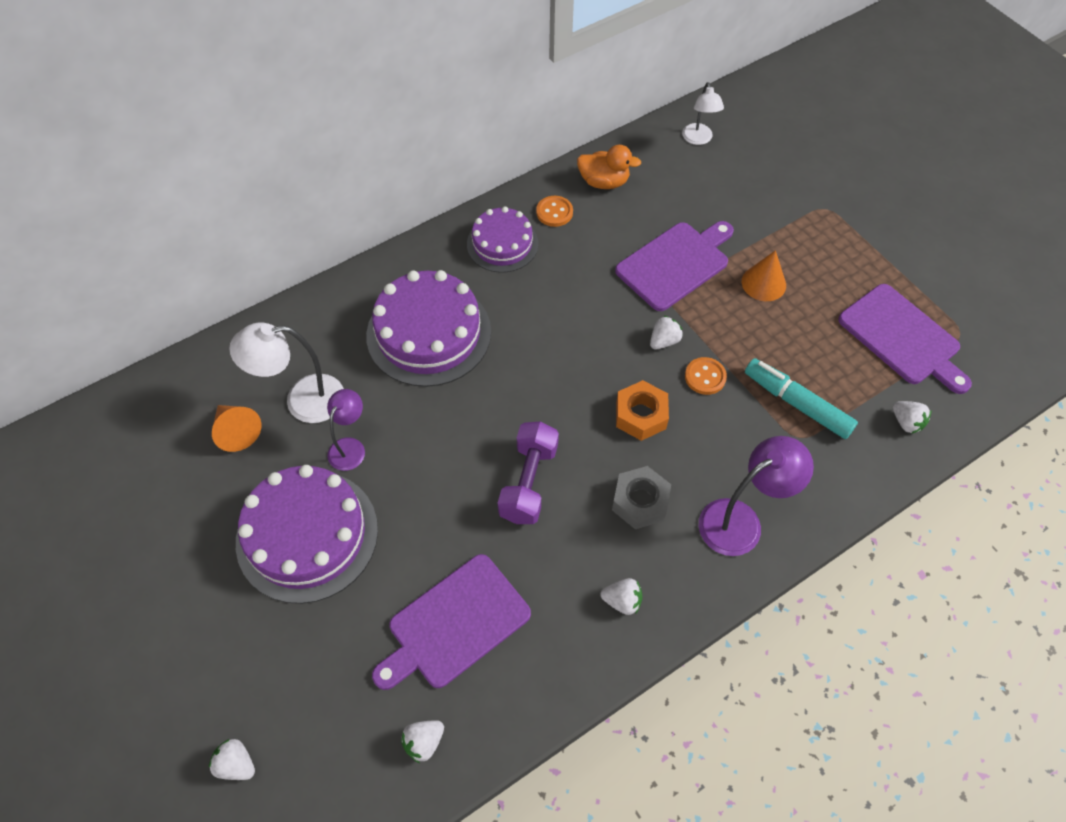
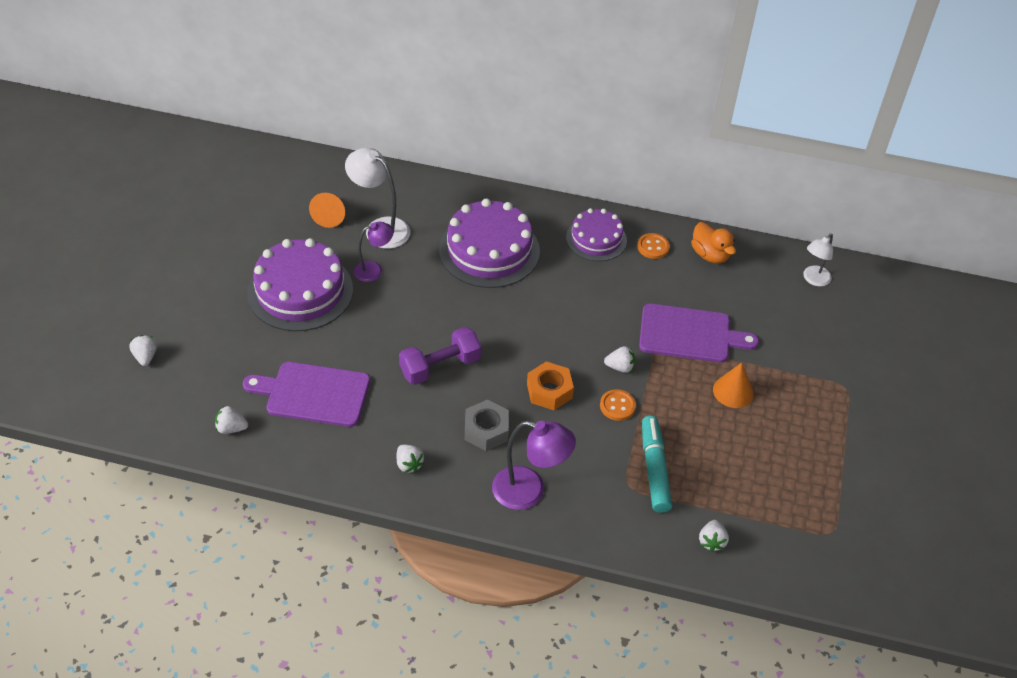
camera: 45 degrees right, 10 degrees down
purple cutting board [838,284,972,394] -> none

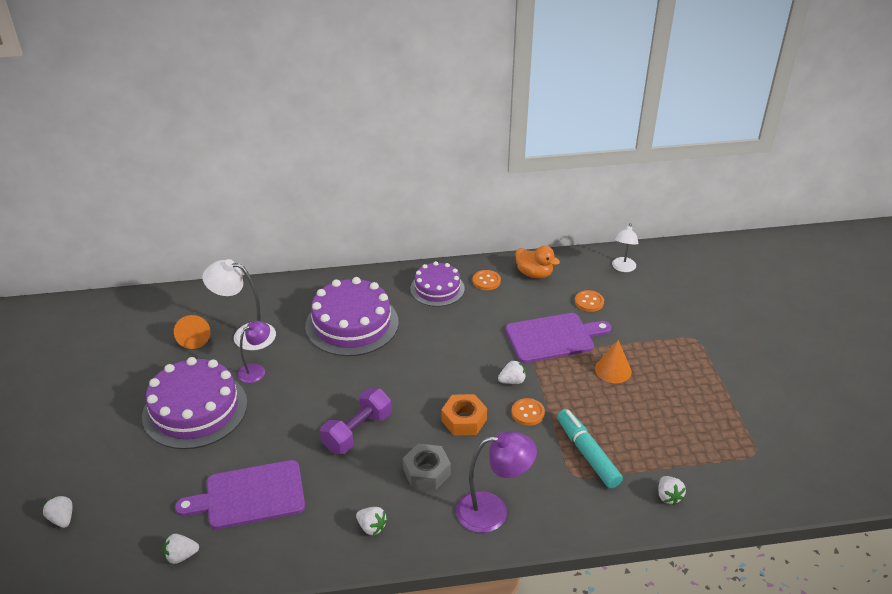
camera: 20 degrees left, 10 degrees down
none -> orange button [575,290,604,312]

